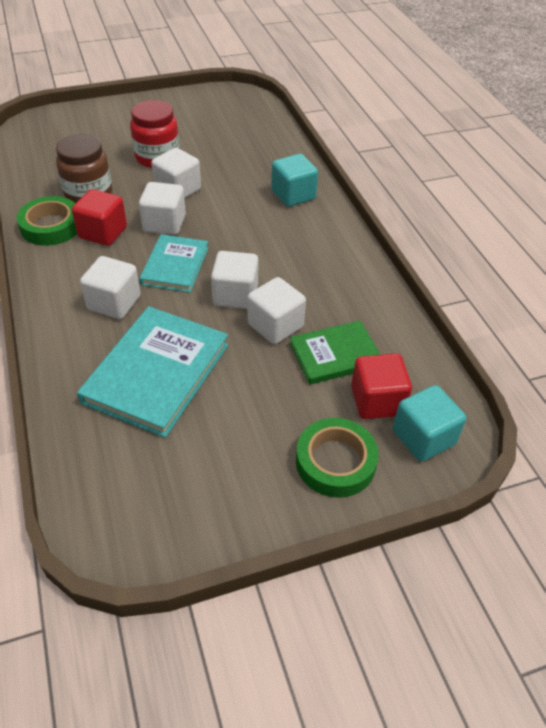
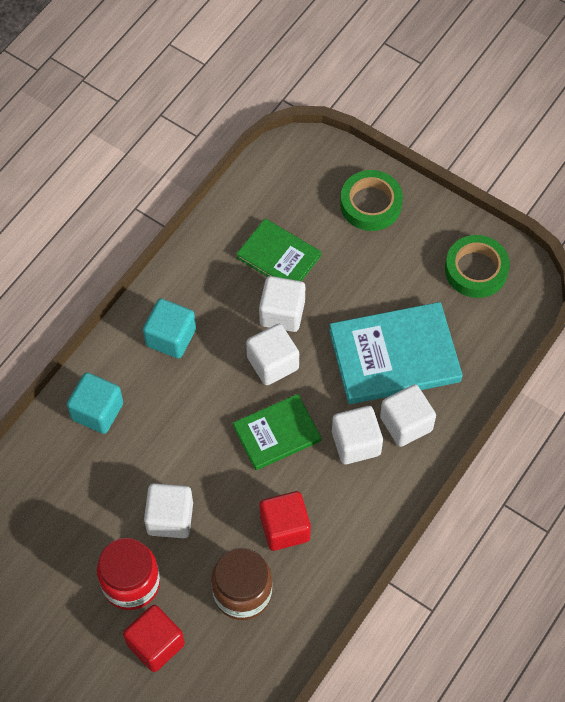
camera: 125 degrees left, 15 degrees up
green tape [16,196,77,246] -> green tape moved to [445,235,510,298]
white cube [139,182,186,235] -> white cube moved to [380,384,436,447]
turquoise book [139,234,208,293] -> green book [233,394,321,470]
red cube [351,353,412,419] -> red cube moved to [123,605,185,672]
turquoise cube [393,385,466,462] -> turquoise cube moved to [143,298,196,359]

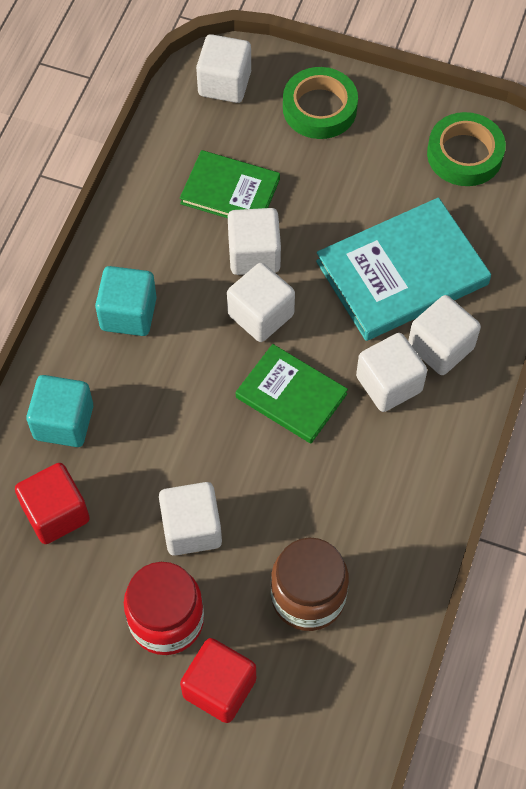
camera: 15 degrees left, 0 degrees up
green book [233,394,321,470] -> green book turned 75 degrees clockwise [236,344,348,443]
red cube [260,491,311,551] -> red cube moved to [15,463,90,544]
none -> white cube [196,34,251,103]

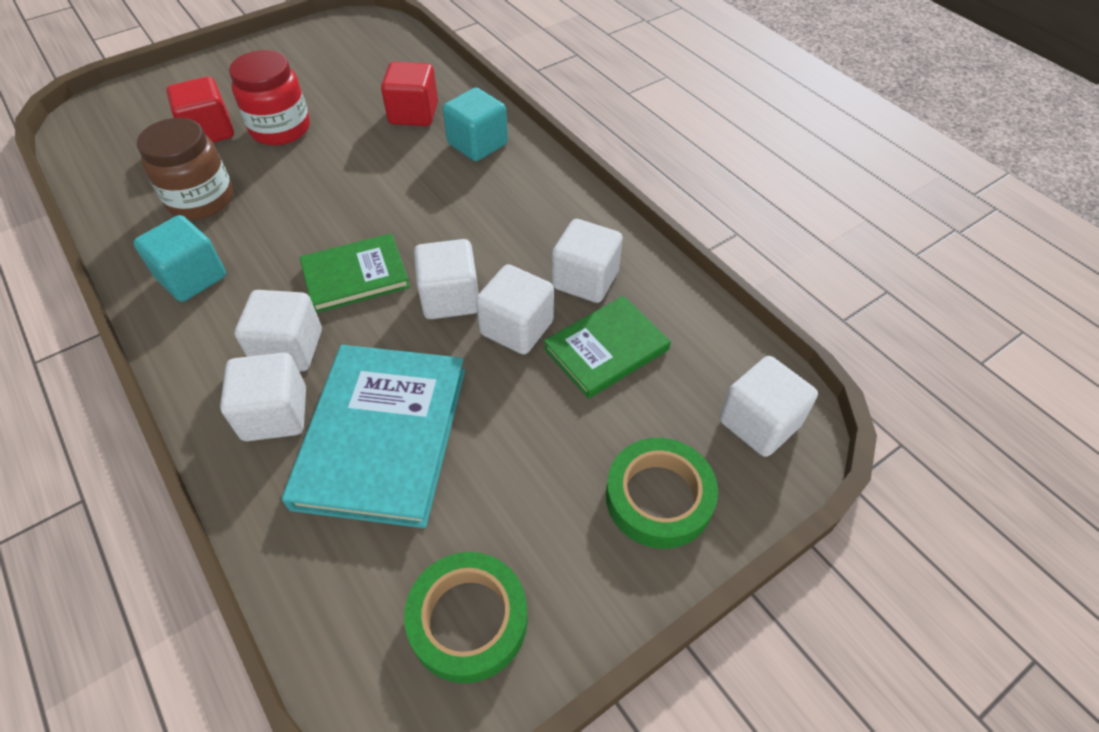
camera: 125 degrees right, 10 degrees down
turquoise cube [95,266,157,336] -> turquoise cube moved to [133,215,226,302]
white cube [159,482,222,556] -> white cube moved to [552,219,623,303]

